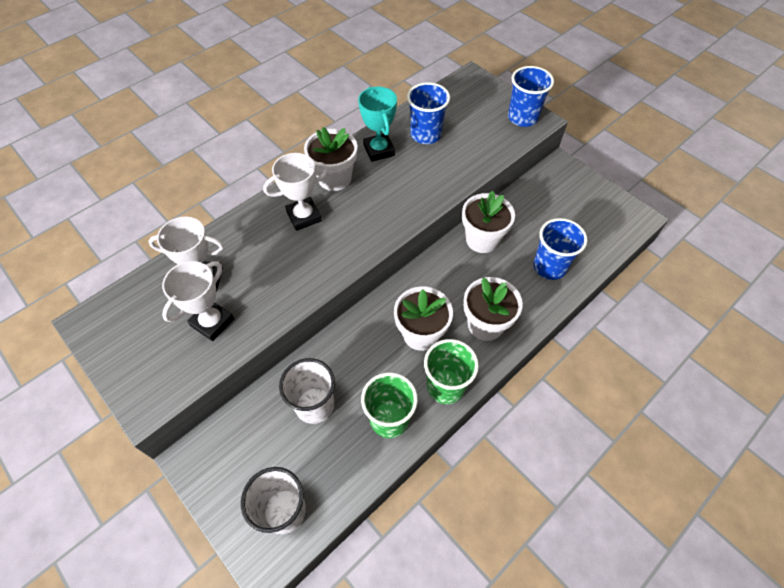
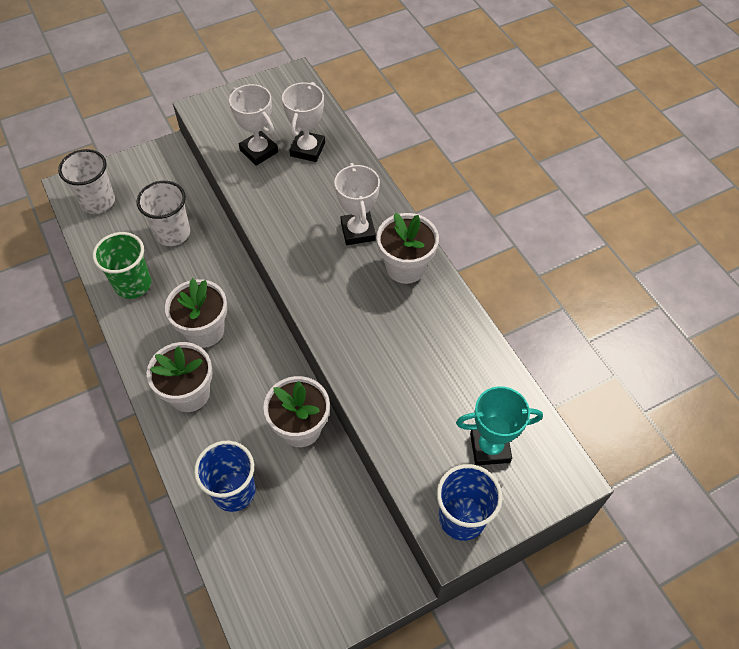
camera: 105 degrees right, 0 degrees up
turquoise trophy [358,87,397,162] -> turquoise trophy moved to [456,386,543,465]
blue cup [407,82,450,144] -> none
green cup [424,339,479,404] -> none

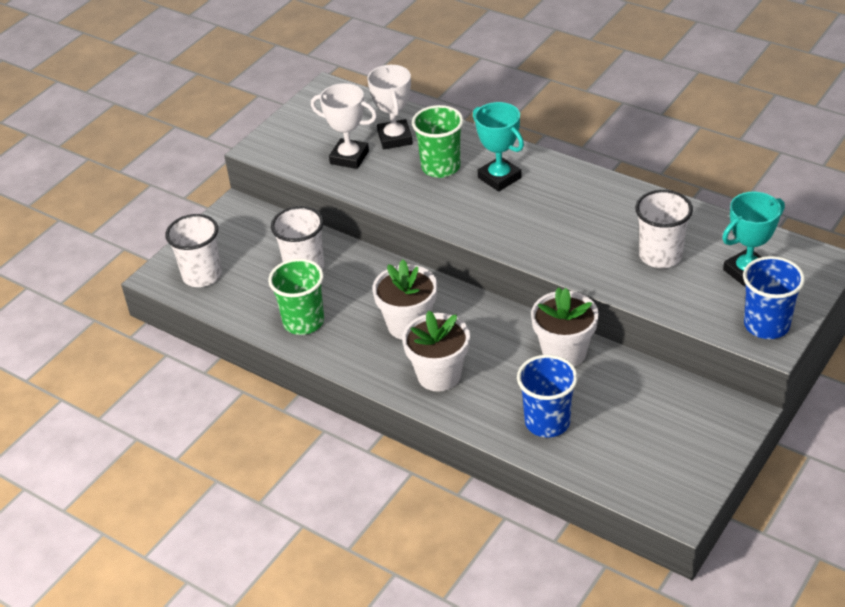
camera: 25 degrees left, 15 degrees down
white trophy [334,163,380,245] -> turquoise trophy [473,102,524,192]
white flower pot [377,213,439,284] -> none
none -> green cup [412,105,464,178]
none -> white cup [635,190,693,268]

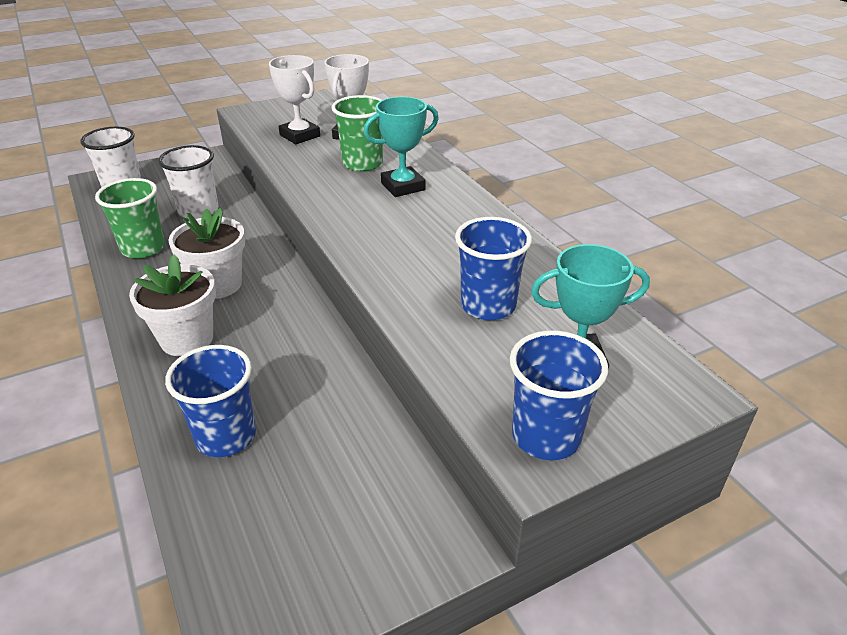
camera: 25 degrees right, 5 degrees down
turquoise trophy [473,102,524,192] -> turquoise trophy turned 75 degrees clockwise [364,97,439,197]
white flower pot [531,287,599,367] -> none
white cup [635,190,693,268] -> blue cup [455,217,532,320]

